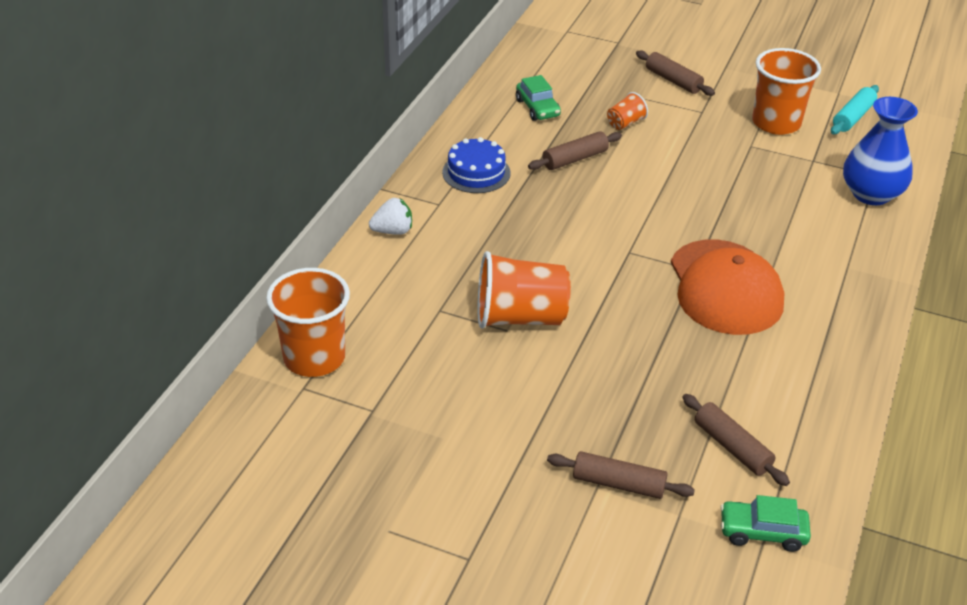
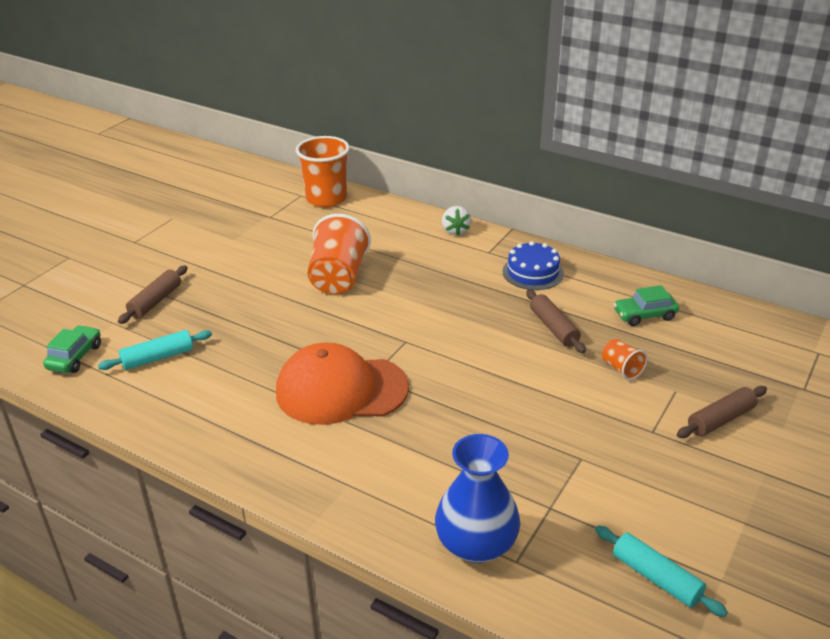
camera: 100 degrees right, 5 degrees down
brown rolling pin [682,394,790,486] -> turquoise rolling pin [98,330,212,370]
orange cup [752,48,821,135] -> none

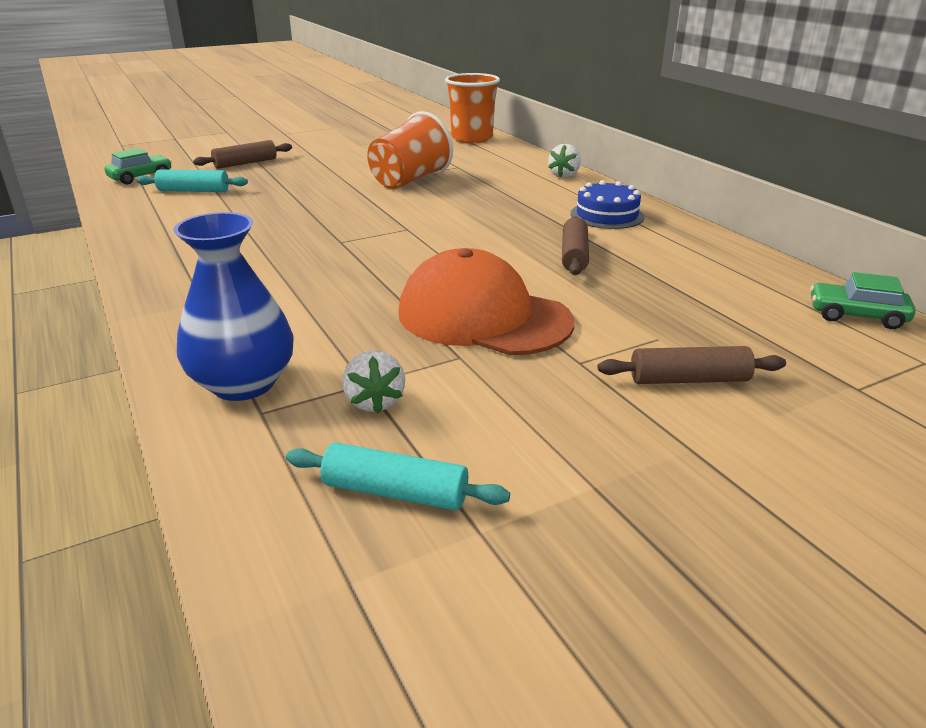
camera: 30 degrees right, 5 degrees down
orange cap [276,342,409,425] -> orange cap moved to [398,248,574,355]
turquoise rolling pin [595,525,728,617] -> turquoise rolling pin turned 60 degrees counterclockwise [286,443,510,511]
orange cup [602,339,648,380] -> none
green car [614,285,679,326] -> green car moved to [810,272,916,329]
none -> white strawberry [342,351,405,414]

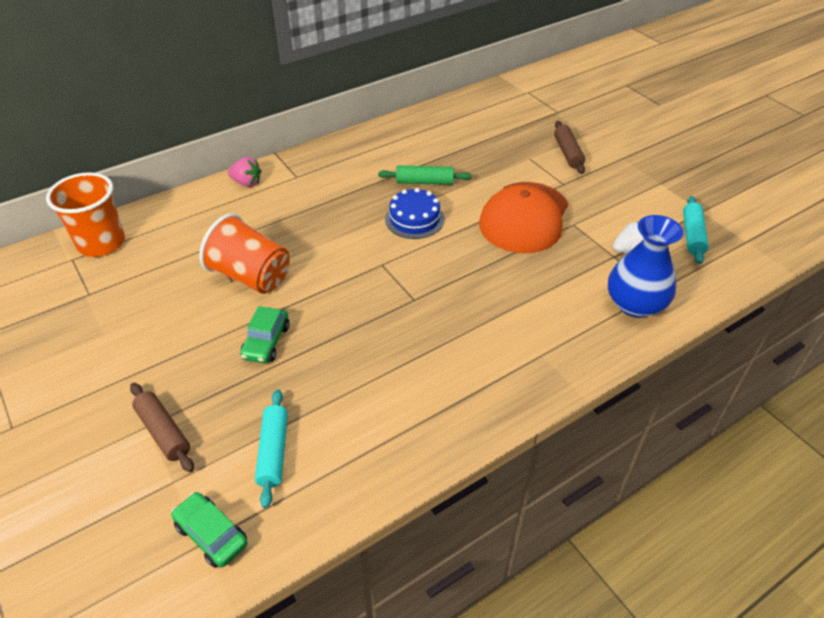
camera: 95 degrees left, 15 degrees up
white strawberry [548,144,581,178] -> pink strawberry [228,157,262,187]
brown rolling pin [562,216,589,275] -> green rolling pin [378,166,472,185]
blue cake [570,180,645,229] -> blue cake moved to [385,188,444,239]
green car [810,272,916,329] -> green car moved to [240,306,289,363]

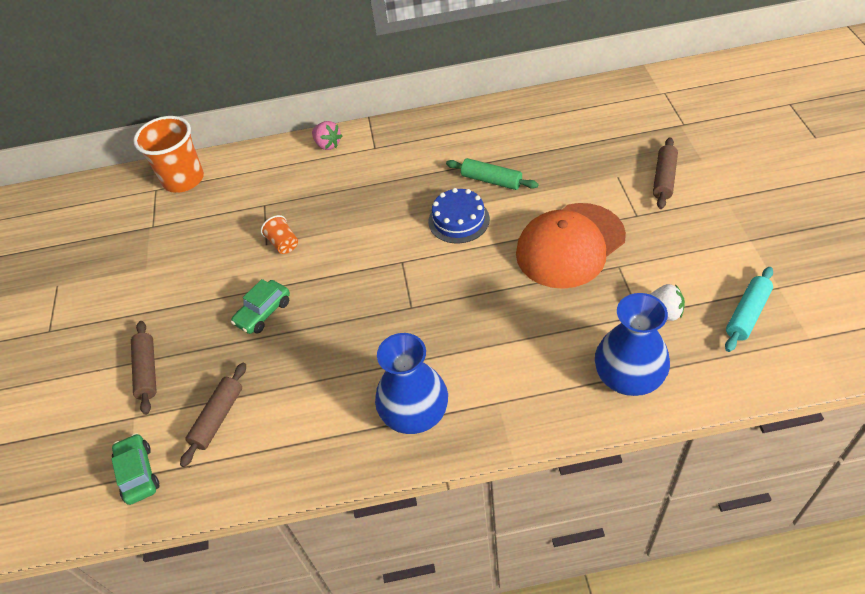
camera: 30 degrees right, 5 degrees up
orange cup [199,213,290,294] -> orange cup [261,215,298,254], size x0.48
turquoise rolling pin [255,389,288,508] -> brown rolling pin [180,363,246,467]
none -> blue vase [375,333,448,434]

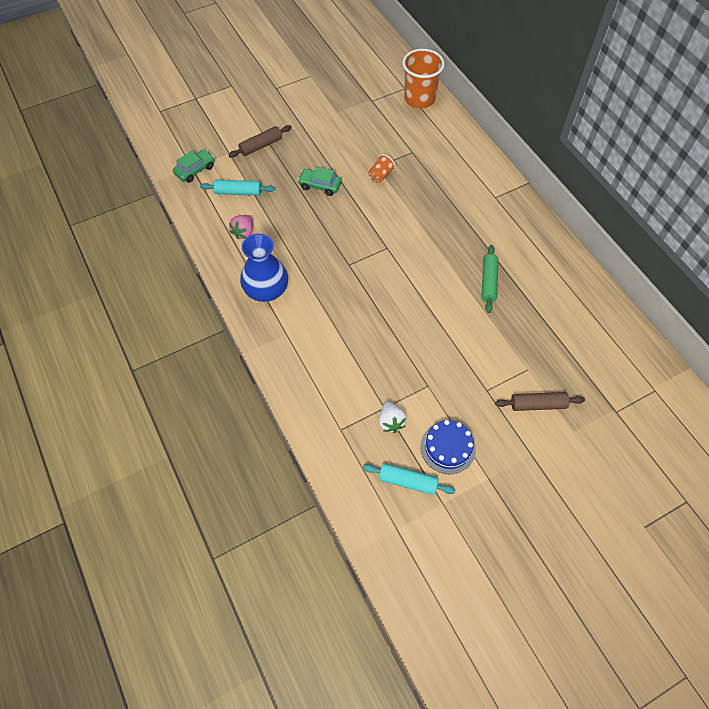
camera: 65 degrees right, 10 degrees up
brown rolling pin [180,363,246,467] -> turquoise rolling pin [200,180,275,196]
pink strawberry [312,121,342,150] -> pink strawberry moved to [229,215,253,240]
blue cake [428,188,490,243] -> blue cake moved to [420,420,476,474]
orange cap [516,203,626,289] -> none
blue vase [595,293,670,396] -> none

